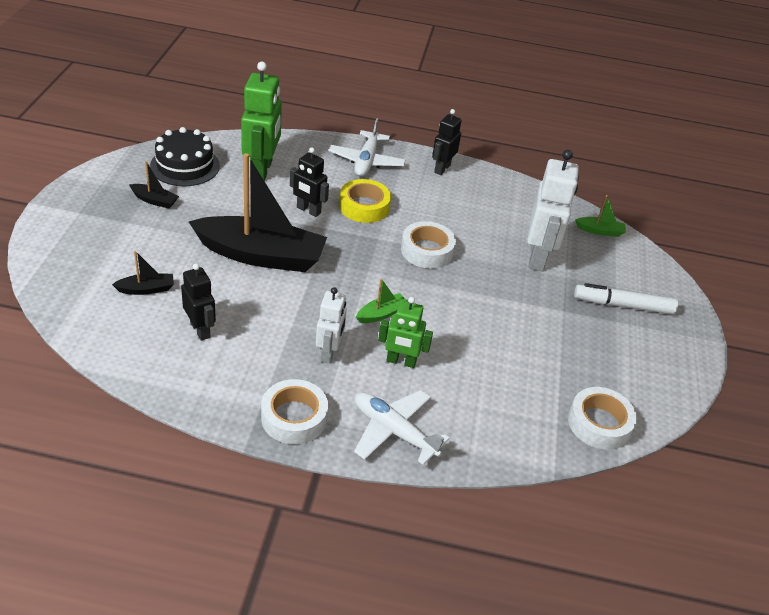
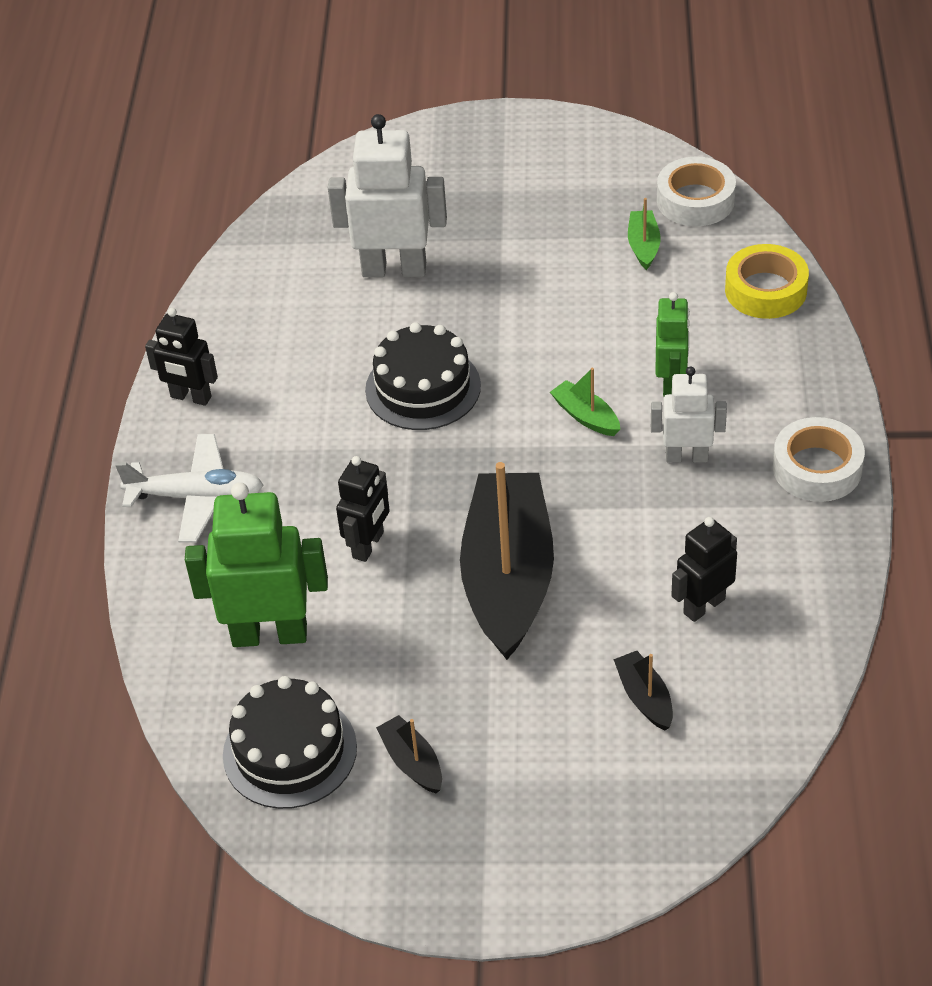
camera: 90 degrees left, 5 degrees up
black boat [129,161,179,209] -> black boat turned 45 degrees counterclockwise [376,715,442,793]
yellow tape [339,179,391,223] -> yellow tape moved to [725,244,809,319]
white plane [354,390,449,465] -> none
white tape [401,221,456,269] -> black cake [365,322,481,430]
white marker [574,283,678,314] -> none
green boat [575,195,626,237] -> green boat moved to [628,198,661,270]

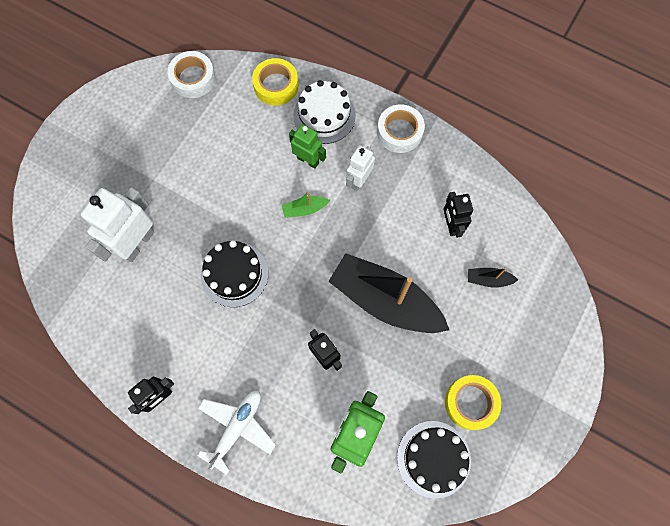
camera: 65 degrees left, 25 degrees up
black boat [376,715,442,793] -> yellow tape [445,375,501,430]
green boat [628,198,661,270] -> none
none -> white cake [293,80,356,144]

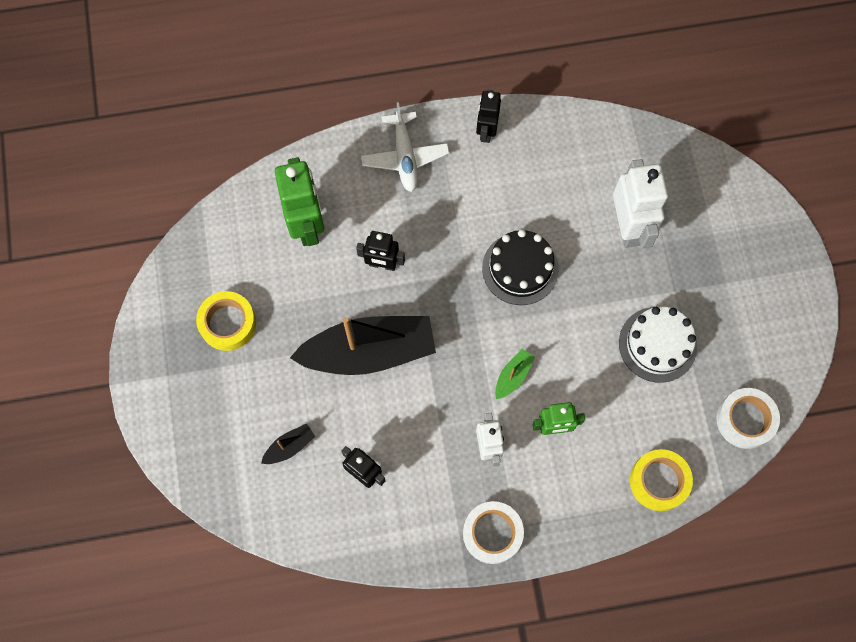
camera: 140 degrees right, 0 degrees up
white cake [293,80,356,144] -> white cake moved to [619,306,697,383]
black cake [397,421,471,498] -> none

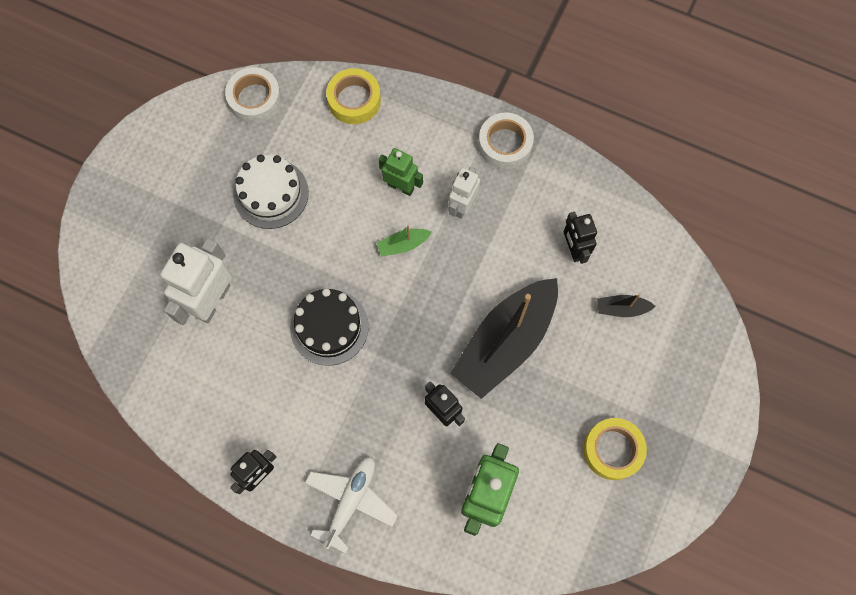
camera: 145 degrees left, 0 degrees up
black boat [290,316,436,375] -> black boat turned 75 degrees counterclockwise [450,278,558,399]

